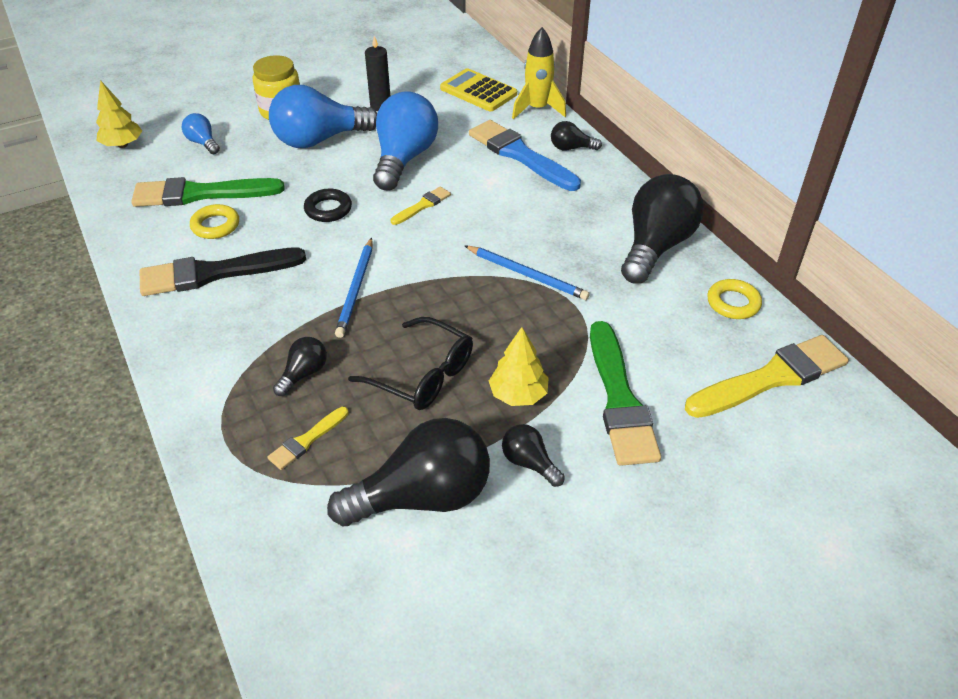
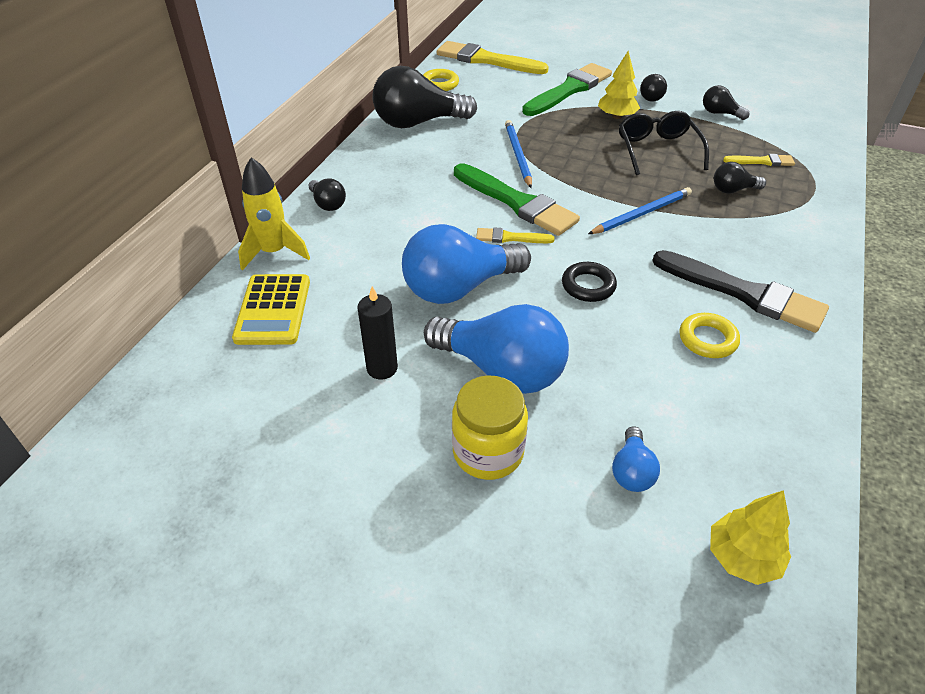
camera: 130 degrees left, 0 degrees up
green brush [131,177,285,207] -> green brush moved to [454,163,580,236]
black light bulb [327,418,490,526] -> black light bulb [703,85,750,120], size x0.47
blue brush [469,120,581,191] -> none

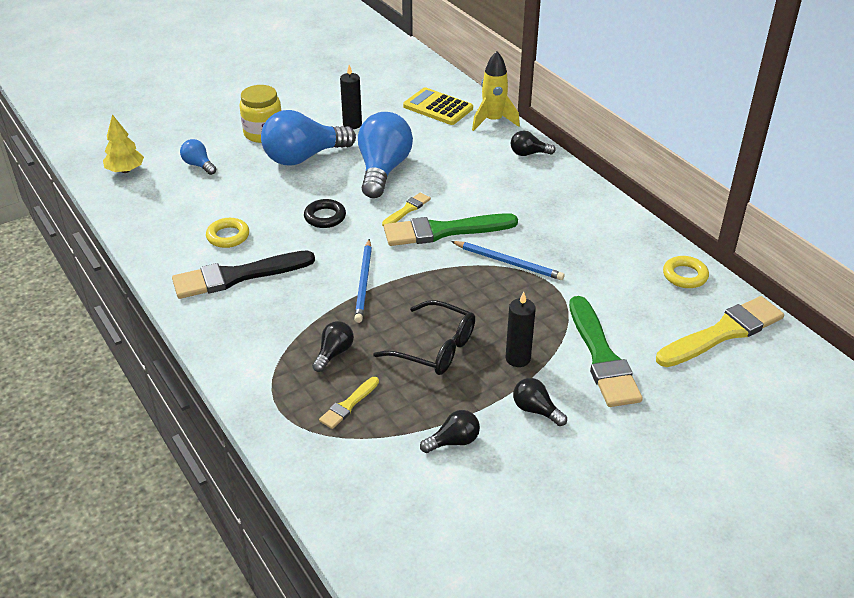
camera: 125 degrees right, 5 degrees down
black light bulb [373,66,477,128] -> none
yellow tree [598,51,640,119] -> black candle [506,292,536,367]

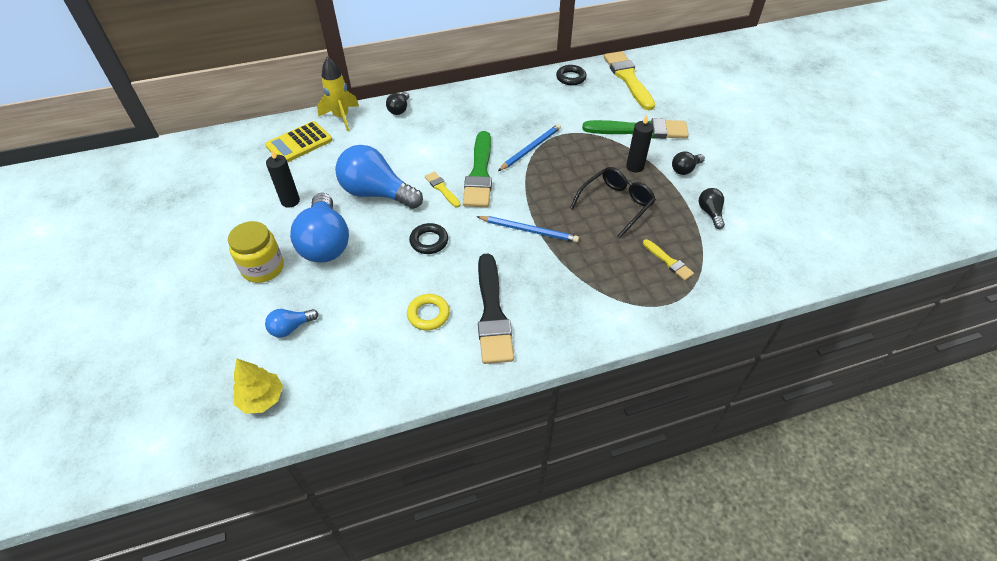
camera: 75 degrees left, 10 degrees up
black light bulb [312,321,354,372] -> none
yellow ring [663,256,709,288] -> black ring [556,65,587,85]

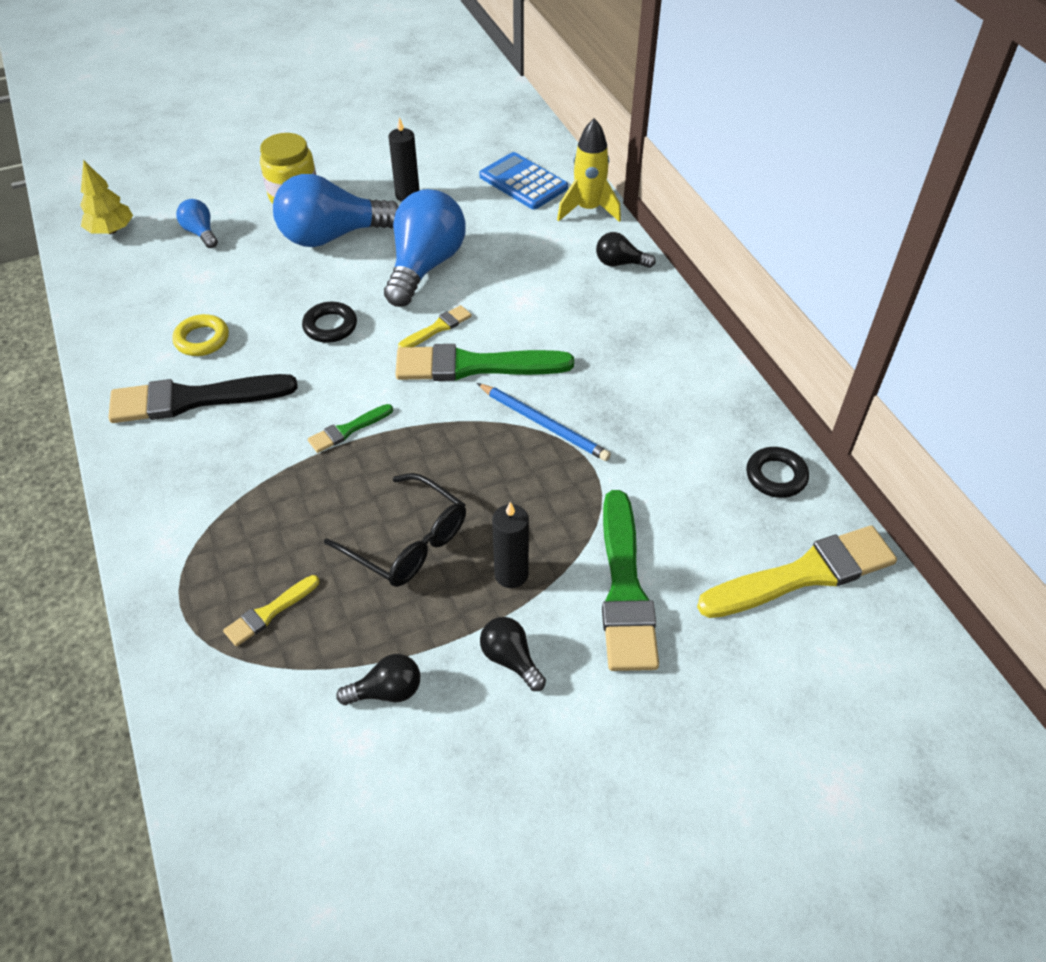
camera: 85 degrees right, 0 degrees up
yellow calculator [265,121,332,163] -> blue calculator [479,152,568,209]
blue pencil [476,216,579,242] -> green brush [308,404,393,453]

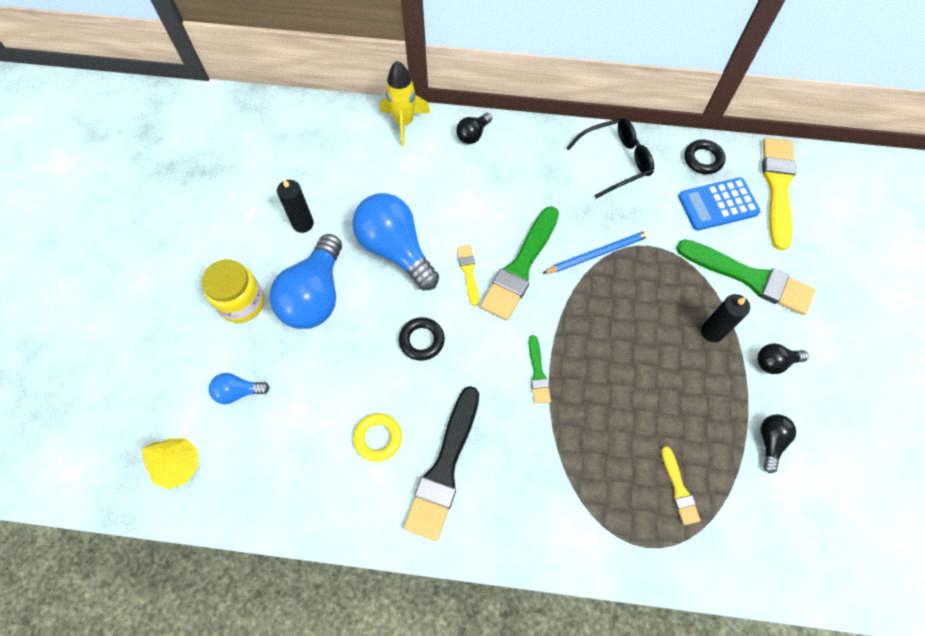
camera: 60 degrees left, 15 degrees up
black glasses [324,473,466,587] -> black glasses moved to [566,118,654,199]
blue calculator [479,152,568,209] -> blue calculator moved to [678,177,761,231]

